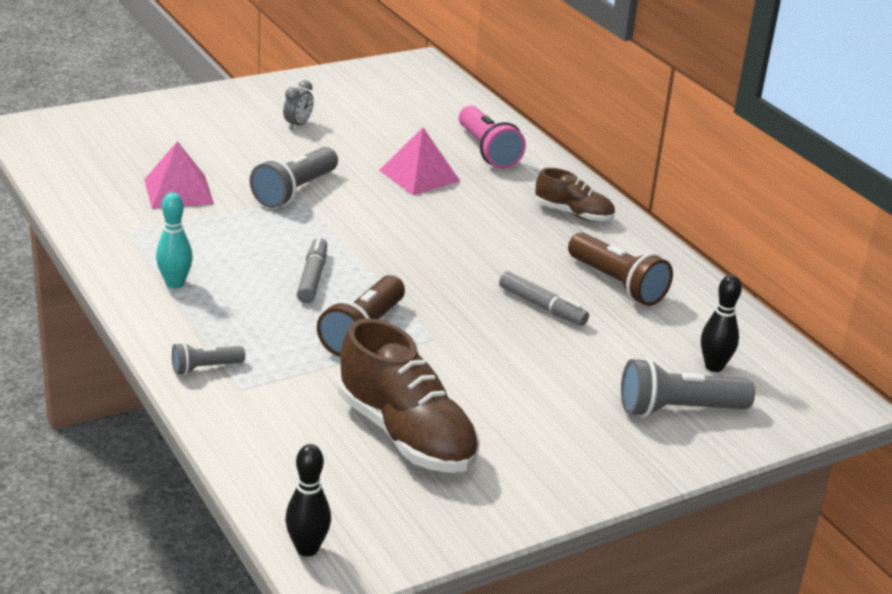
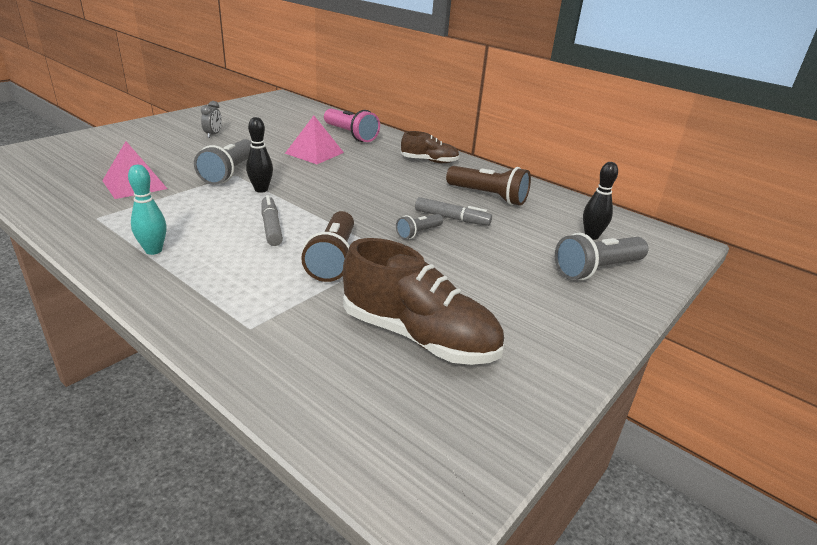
camera: 20 degrees left, 0 degrees up
grey flashlight [172,342,245,375] -> grey flashlight moved to [396,214,443,239]
black bowling pin [285,444,331,557] -> black bowling pin moved to [246,117,273,193]

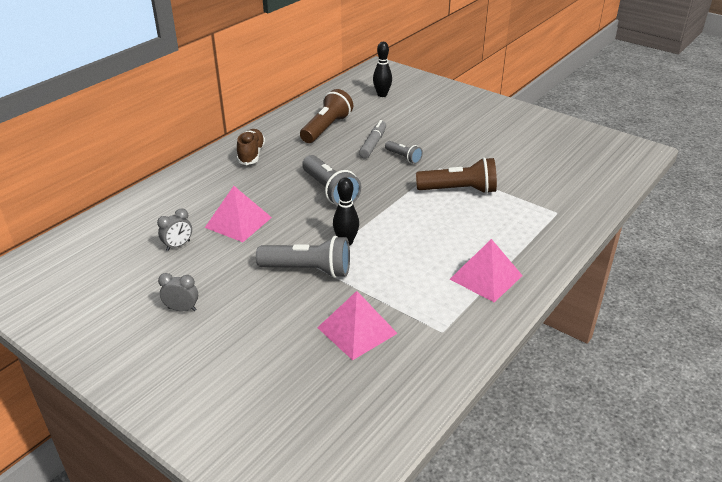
camera: 90 degrees left, 5 degrees up
turquoise bowling pin [128,165,166,255] -> pink pyramid [450,239,523,302]
grey marker [261,195,283,246] -> none
pink flashlight [324,108,380,142] -> none
brown shoe [343,238,504,365] -> none
grey flashlight [555,233,649,280] -> grey flashlight moved to [302,155,361,206]
none -> grey clock [157,208,192,251]

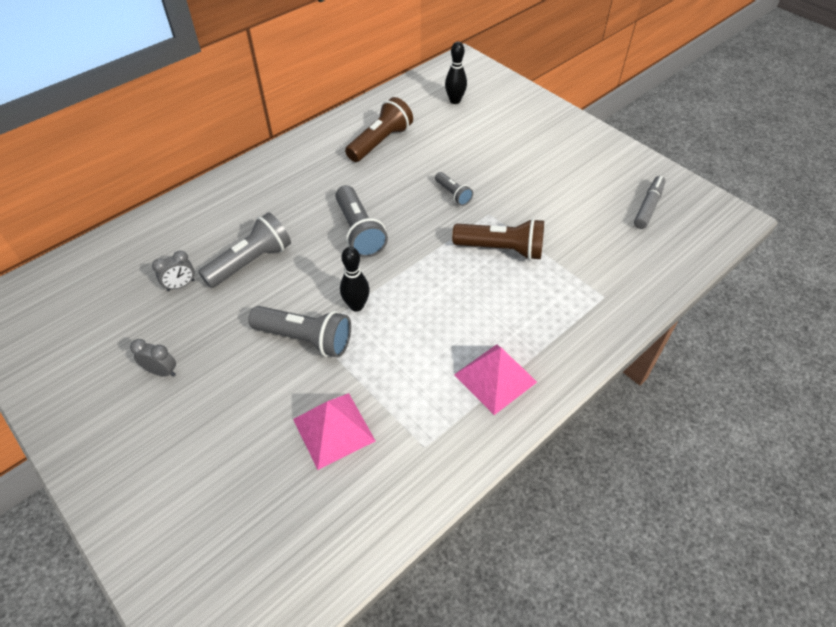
camera: 10 degrees right, 15 degrees up
pink pyramid [205,186,272,242] -> grey flashlight [199,212,291,288]
brown shoe [237,129,265,165] -> none
grey marker [359,120,386,158] -> grey marker moved to [634,176,666,229]

